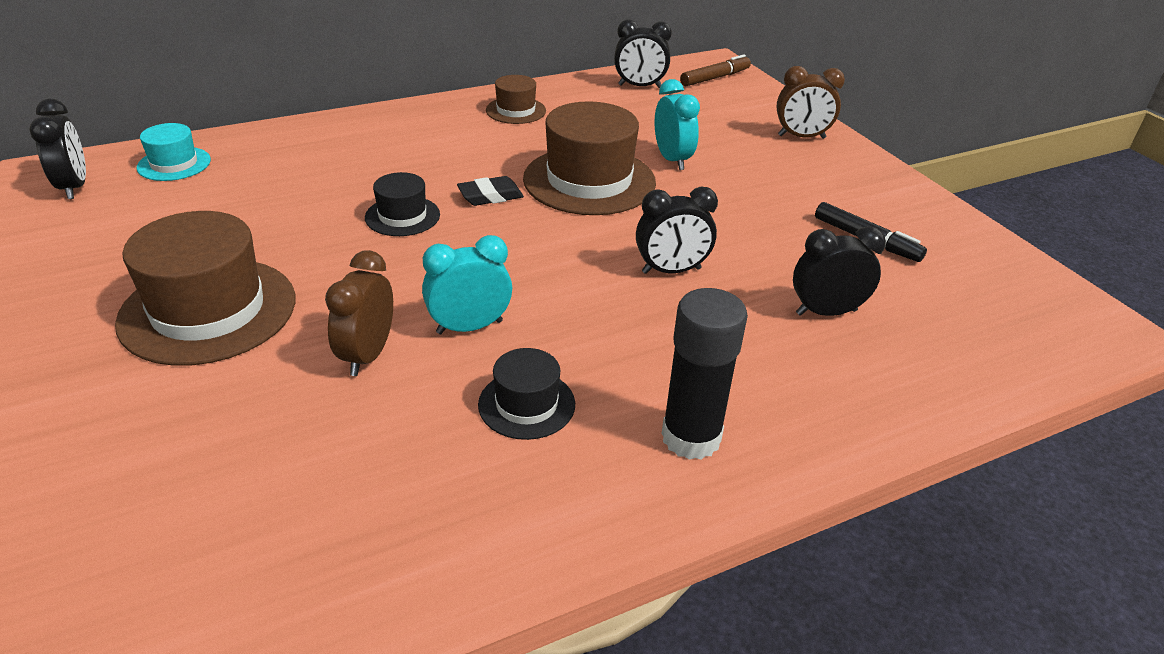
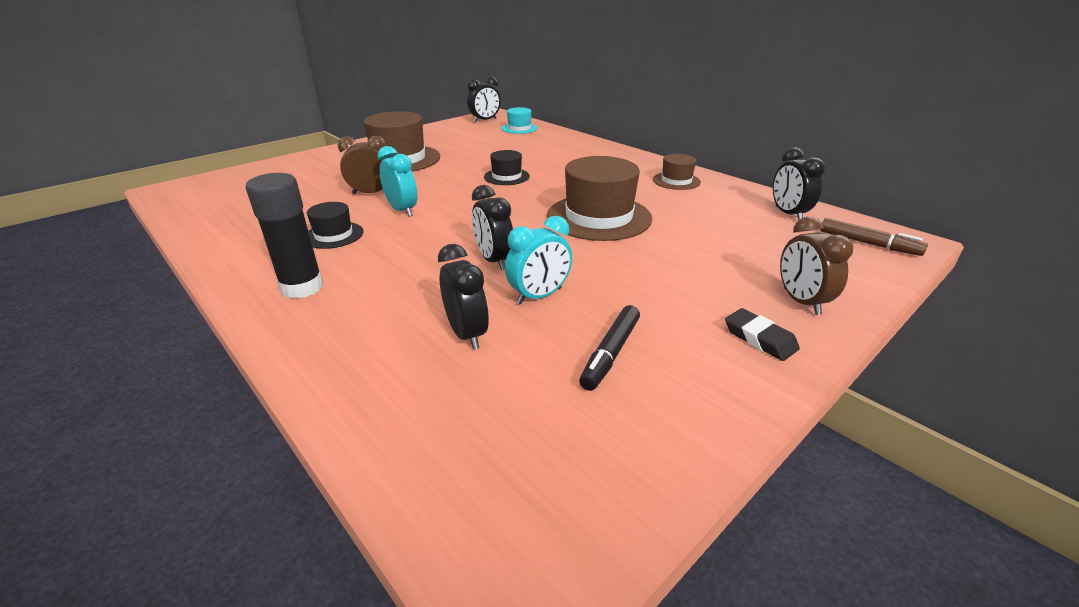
camera: 75 degrees right, 5 degrees down
black eraser [457,176,524,206] -> black eraser moved to [725,308,800,361]
turquoise clock [655,79,700,170] -> turquoise clock moved to [505,216,572,305]

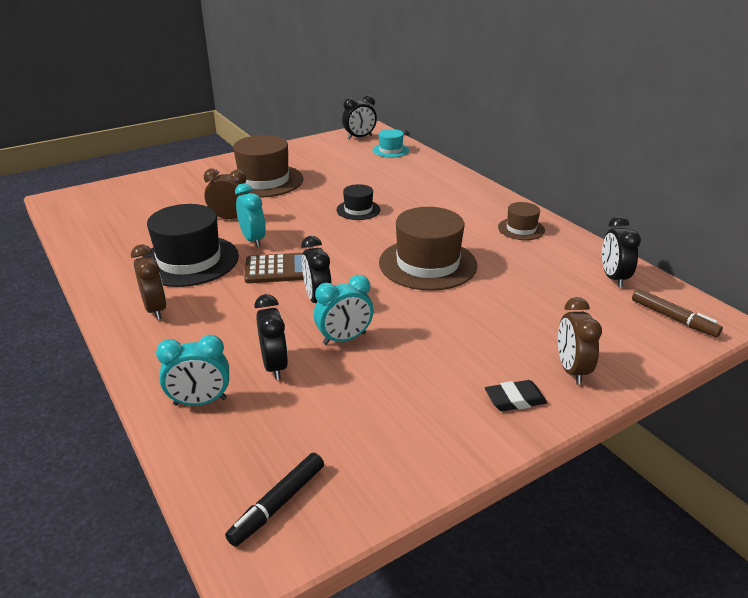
camera: 10 degrees right, 0 degrees up
black glue stick [245,173,323,299] -> brown clock [131,245,166,320]
black hat [307,202,363,249] -> black hat [142,204,239,287], size x1.93
black marker [579,305,640,391] -> black marker moved to [225,453,324,547]
black eraser [725,308,800,361] -> black eraser turned 75 degrees counterclockwise [485,380,547,411]
none -> turquoise clock [156,335,229,406]
none -> brown calculator [244,253,304,283]

